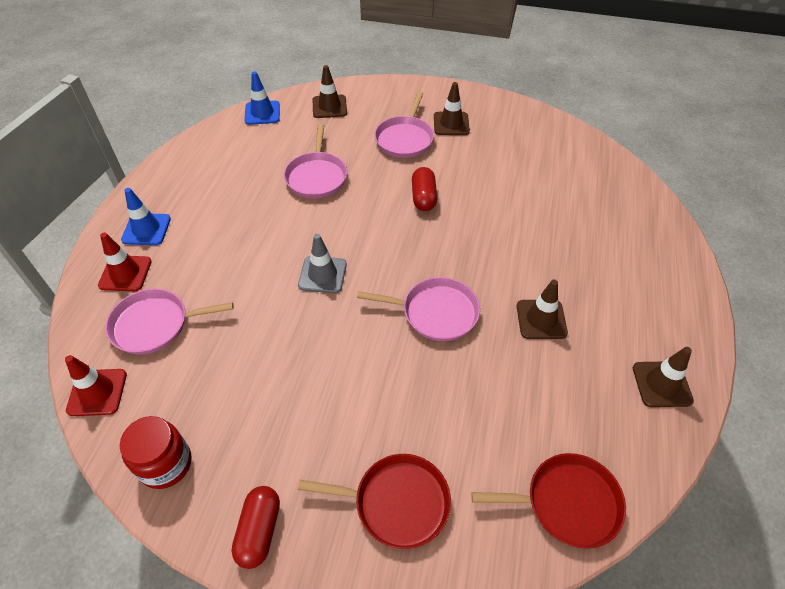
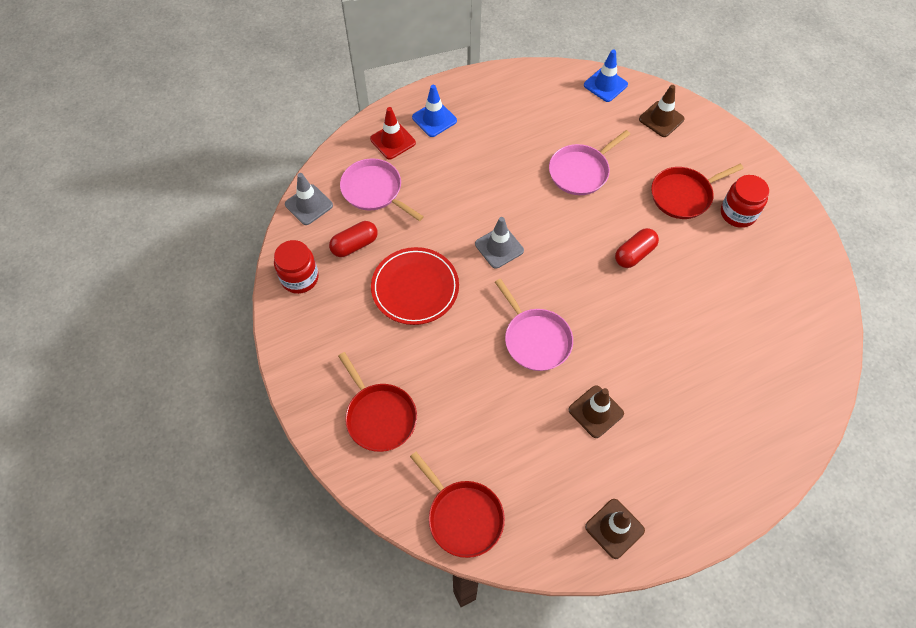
camera: 50 degrees right, 10 degrees up
red traffic cone [65,355,127,416] -> grey traffic cone [285,173,333,225]
red capsule [231,486,280,569] -> red capsule moved to [329,221,378,257]
pink pan [374,92,434,158] -> red pan [651,164,744,219]
brown traffic cone [434,82,470,135] -> red jar [721,175,769,228]
none -> red plate [371,247,459,325]

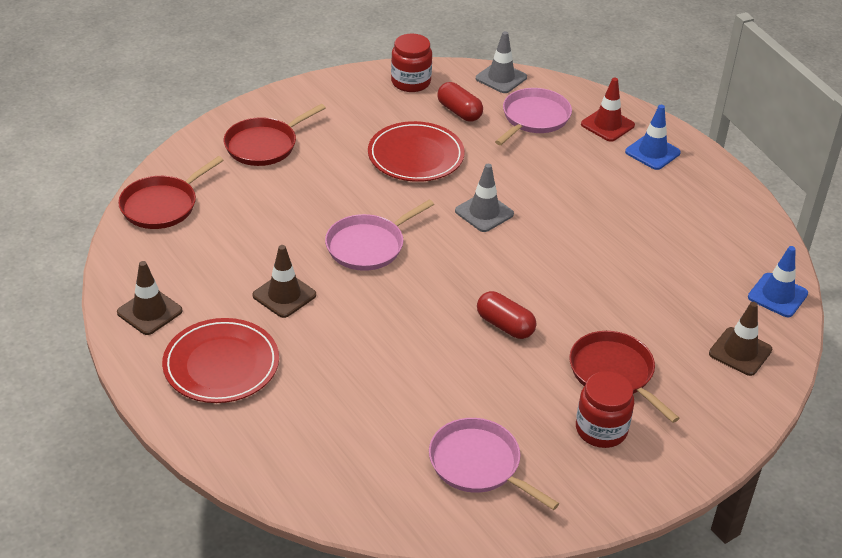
camera: 80 degrees right, 20 degrees down
pink pan [549,130,630,195] -> pink pan moved to [429,418,560,510]
none -> red plate [162,318,279,403]

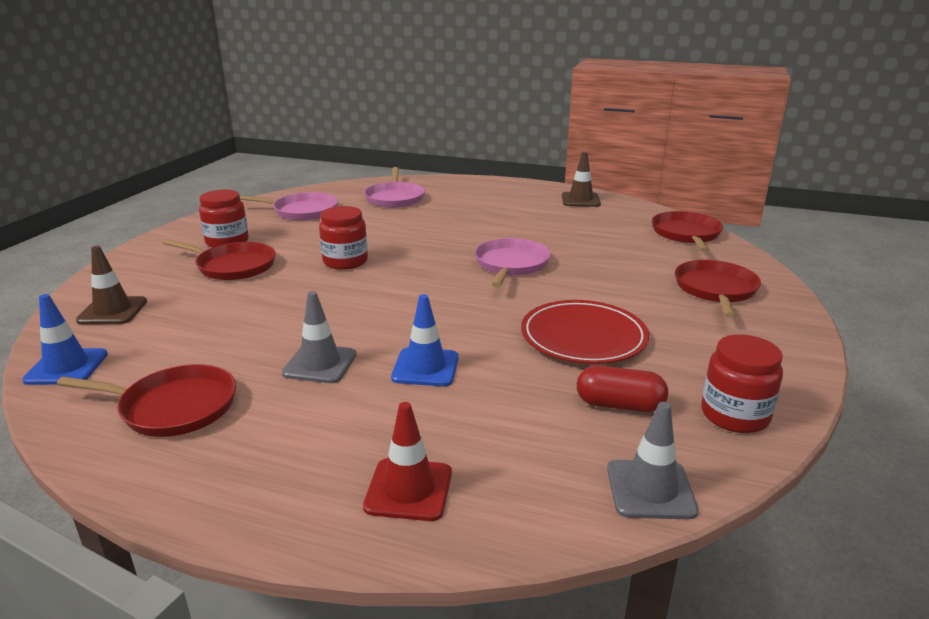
camera: 145 degrees right, 15 degrees down
red plate [162,318,279,403] -> none
brown traffic cone [253,245,316,318] -> none
grey traffic cone [455,164,514,232] -> grey traffic cone moved to [282,291,357,383]
red capsule [477,291,536,339] -> red jar [319,206,368,270]
pink pan [495,88,572,145] -> pink pan moved to [364,167,425,208]
blue traffic cone [625,105,681,170] -> blue traffic cone moved to [391,294,459,386]
none -> red pan [57,364,236,437]

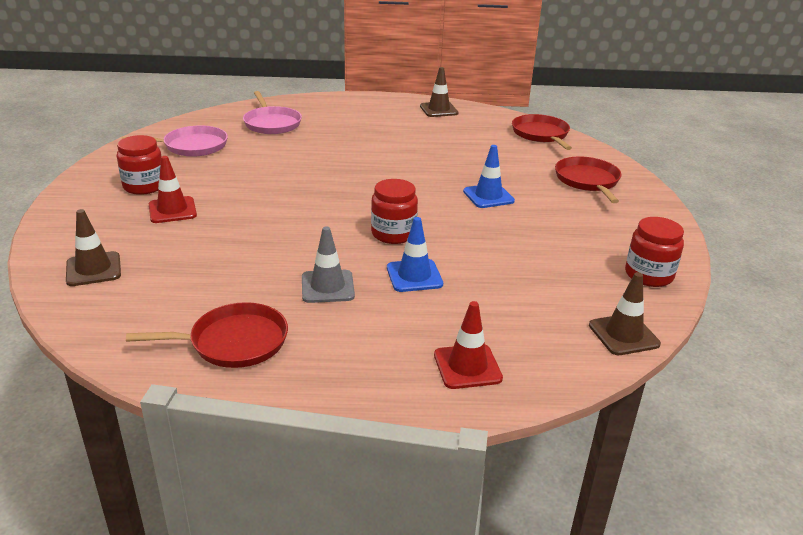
camera: 20 degrees left, 5 degrees up
blue traffic cone [22,294,108,385] -> blue traffic cone moved to [463,145,515,208]
red pan [163,239,276,280] -> red traffic cone [149,156,197,223]
red jar [319,206,368,270] -> red jar moved to [371,179,418,244]
pink pan [475,238,551,287] -> none
red plate [521,300,649,364] -> none
red capsule [577,365,668,412] -> none
grey traffic cone [607,402,698,519] -> brown traffic cone [589,272,661,355]

